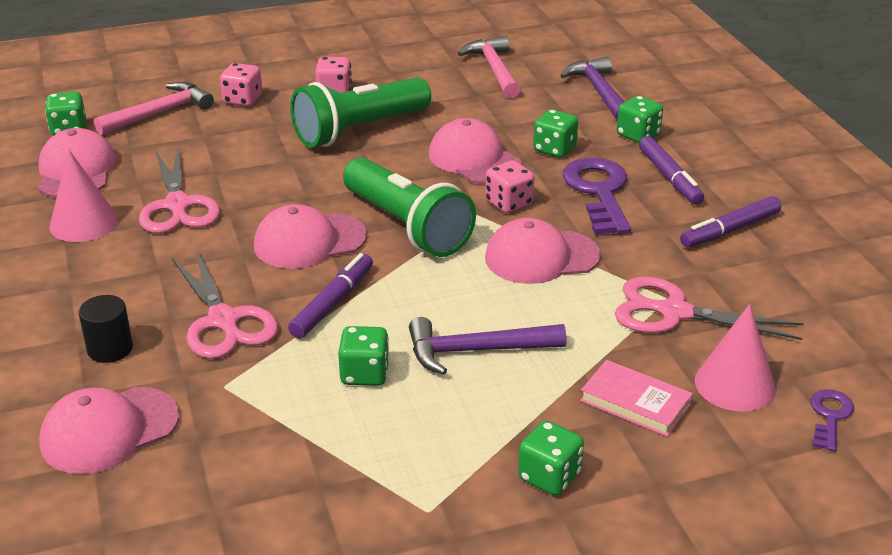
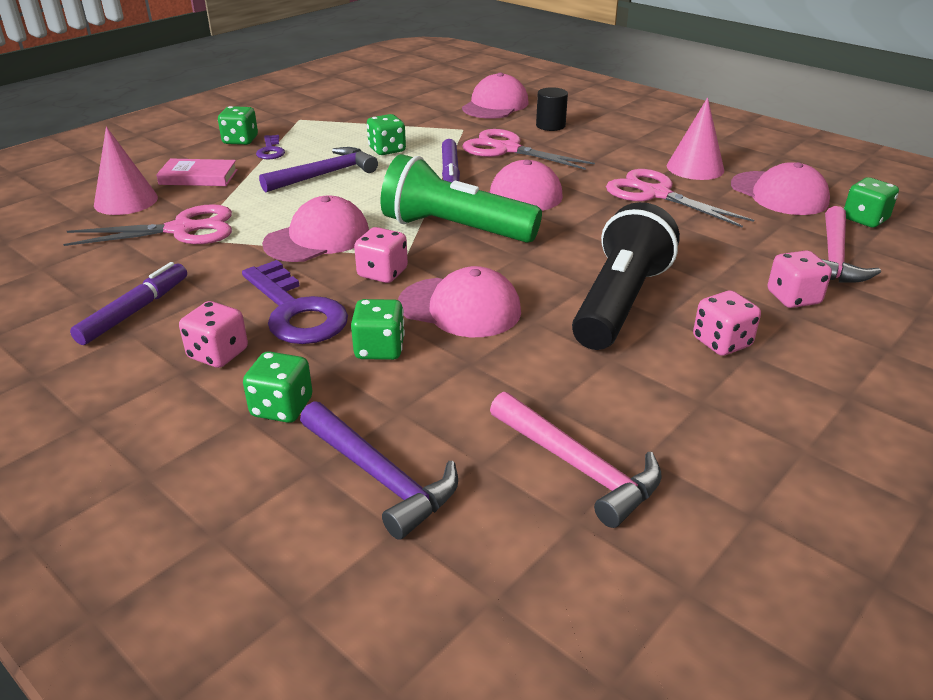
camera: 150 degrees right, 0 degrees up
green flashlight [290,77,431,147] -> black flashlight [572,202,680,350]
purple marker [639,136,704,205] -> pink dice [179,301,248,368]
purple key [810,389,854,451] -> purple key moved to [256,135,285,159]

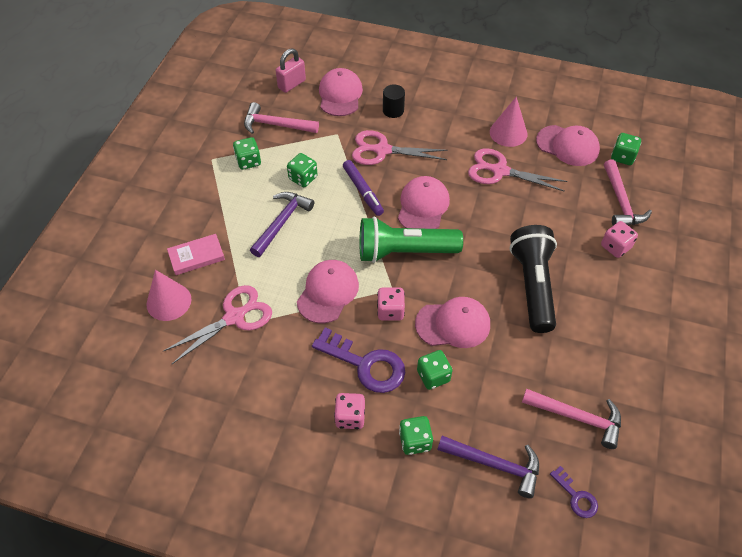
camera: 25 degrees left, 20 degrees up
purple marker [70,262,187,345] -> none
green dice [218,106,258,145] -> green dice moved to [233,137,261,170]
purple key [256,135,285,159] -> purple key moved to [550,466,598,518]
pink dice [693,290,761,356] -> none
none -> pink hammer [244,102,319,134]
none -> pink padlock [276,48,306,93]

